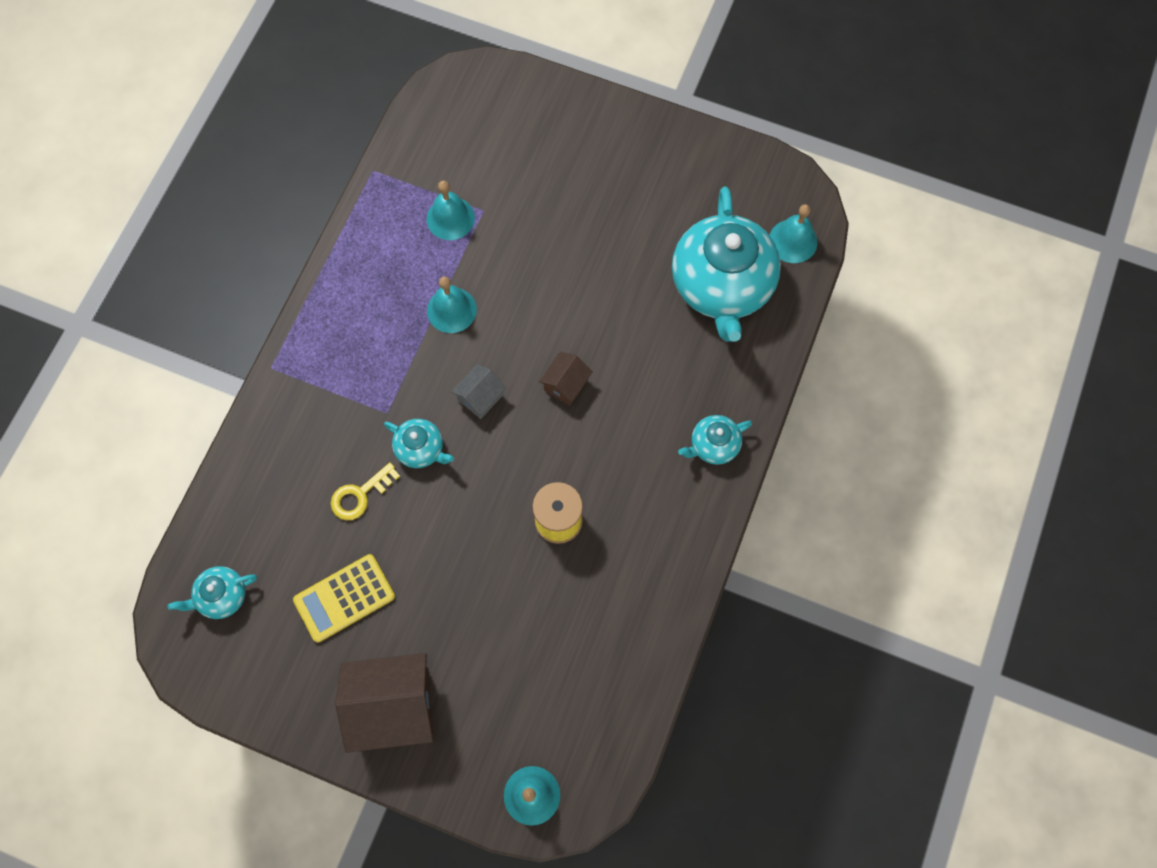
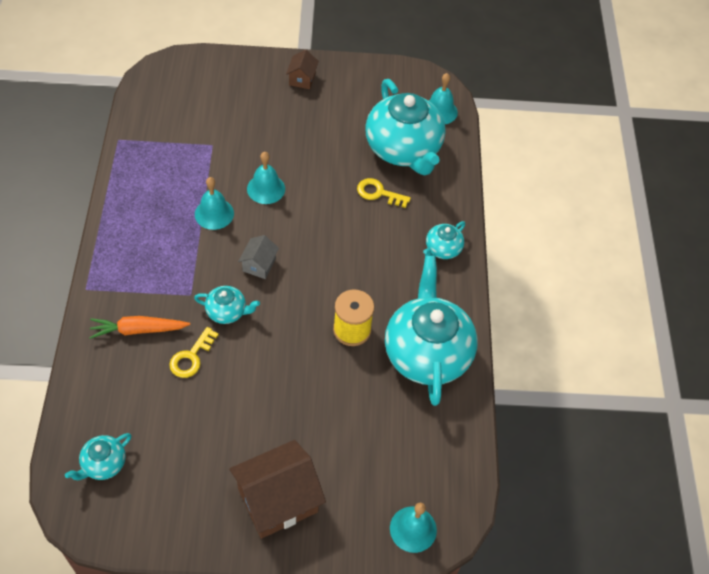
camera: 25 degrees left, 15 degrees down
yellow calculator [293,554,395,643] -> none
turquoise bell [427,181,475,240] -> turquoise bell moved to [247,152,285,204]
brown house [539,352,593,406] -> brown house moved to [286,50,319,89]
none -> orange carrot [89,316,190,339]
none -> yellow key [357,178,411,208]
none -> turquoise teapot [385,256,478,406]

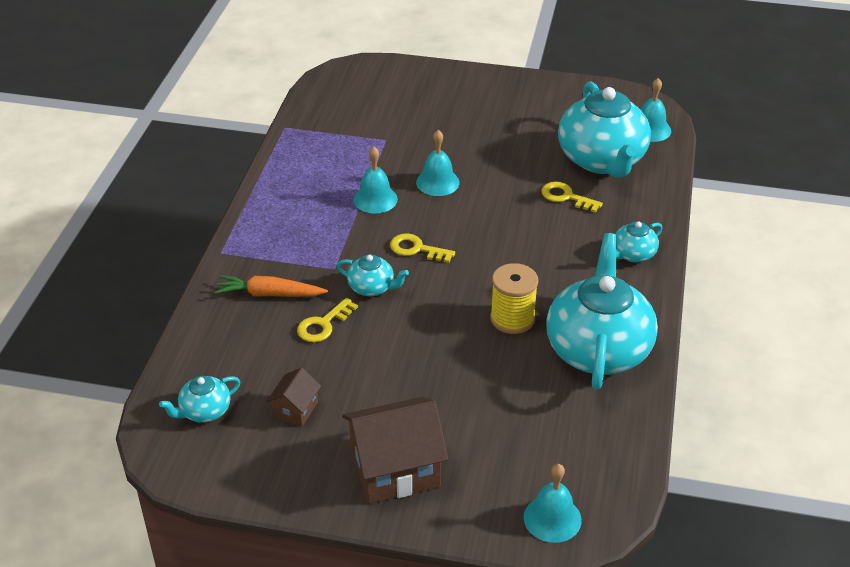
camera: 15 degrees right, 15 degrees down
grey house [238,235,279,279] -> yellow key [390,233,455,263]
brown house [286,50,319,89] -> brown house moved to [266,367,321,427]

